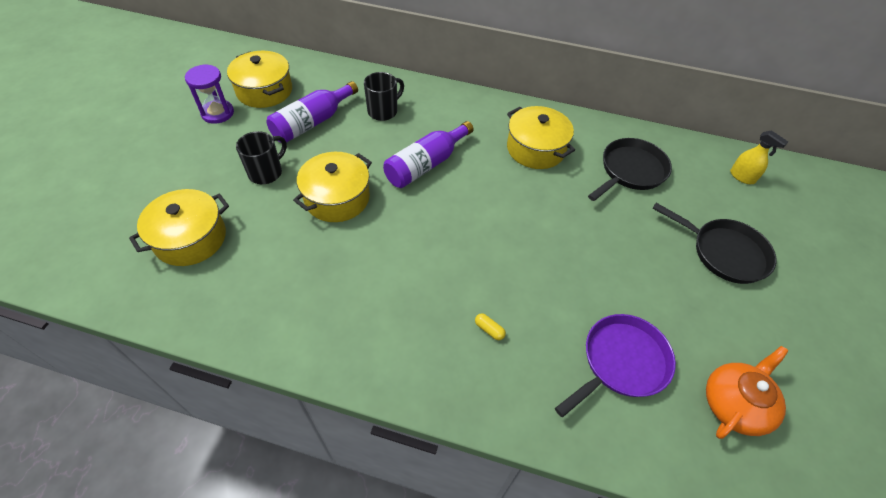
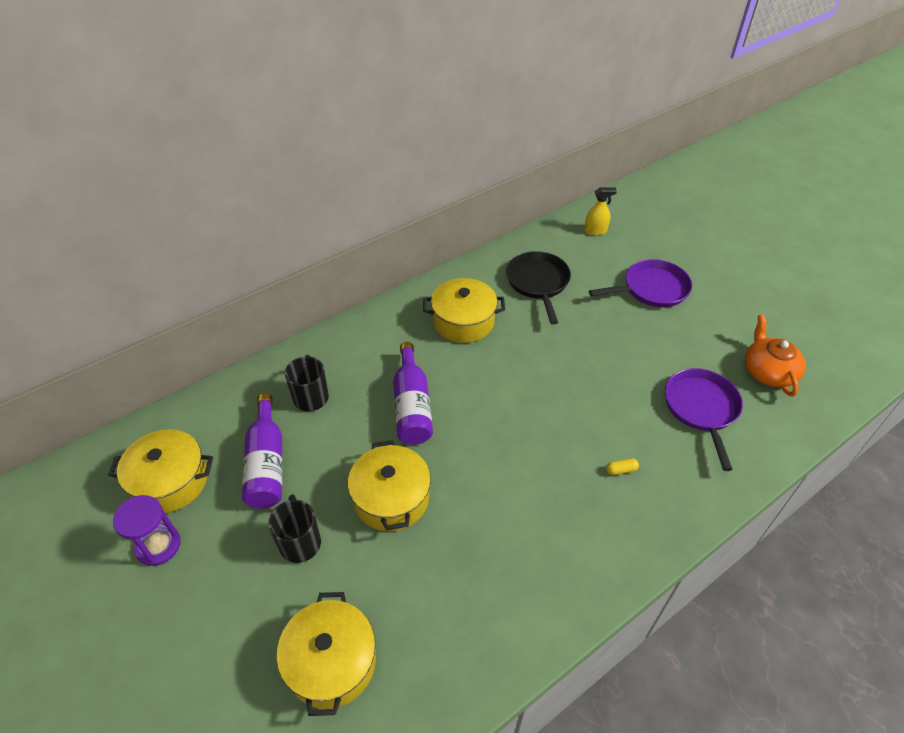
camera: 50 degrees left, 5 degrees down
black pan [652,203,776,284] -> purple pan [589,259,692,307]

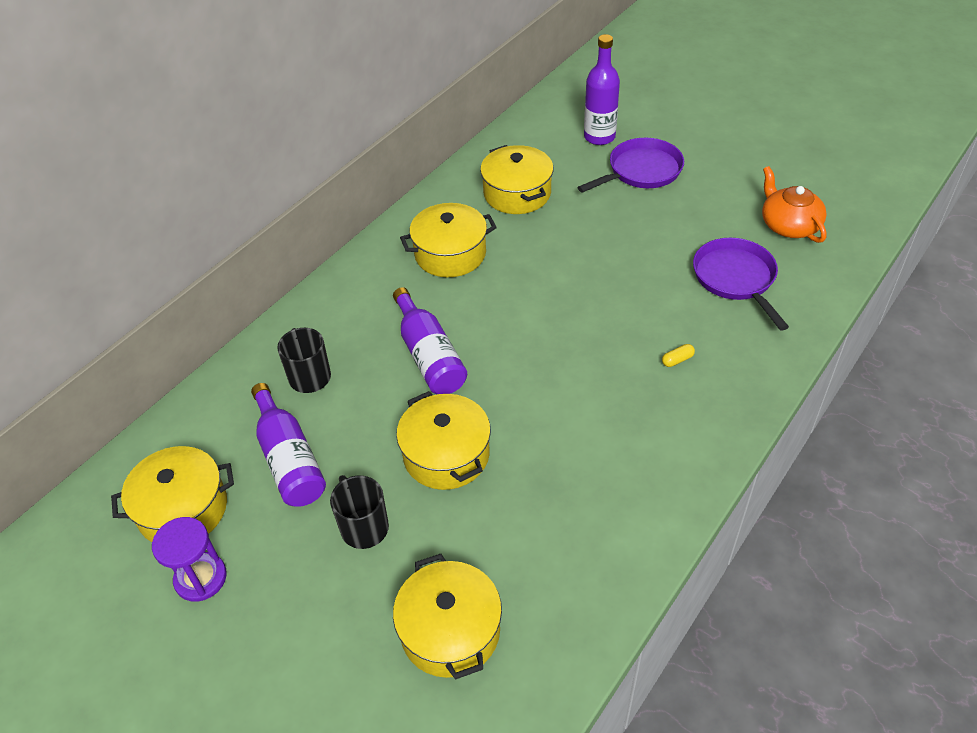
camera: 15 degrees left, 0 degrees up
black pan [506,251,571,324] -> yellow pot [480,145,553,214]
yellow spray bottle [584,187,617,236] -> none
none -> purple bottle [584,34,620,145]

